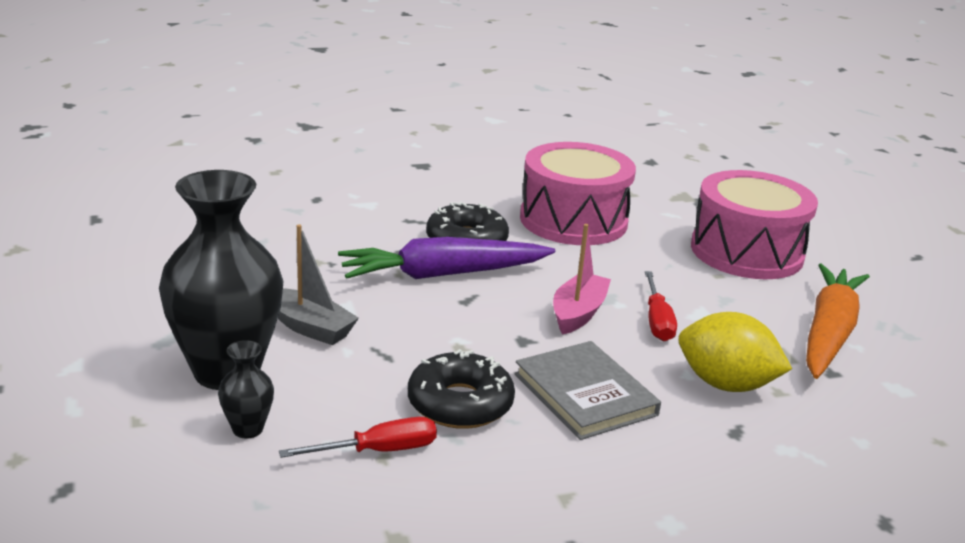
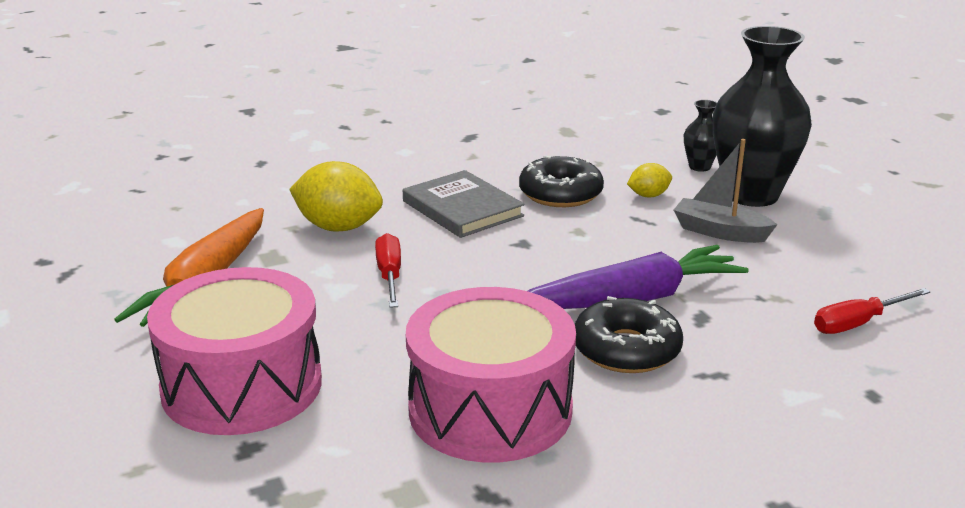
camera: 175 degrees right, 0 degrees up
red screwdriver [279,417,437,458] -> red screwdriver moved to [814,288,930,334]
pink boat [553,224,611,335] -> none
none -> yellow lemon [627,163,672,197]

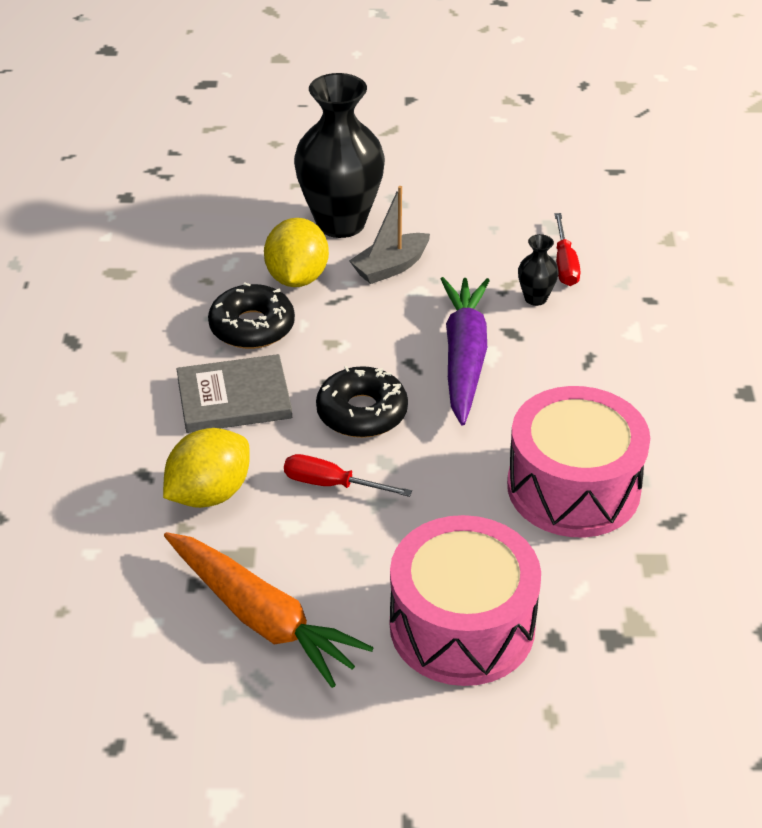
camera: 65 degrees left, 15 degrees up
black donut [575,296,683,373] -> black donut moved to [316,366,408,438]
yellow lemon [627,163,672,197] -> yellow lemon [264,218,329,287], size x1.90
black vase [684,100,717,172] -> black vase moved to [518,234,559,306]

